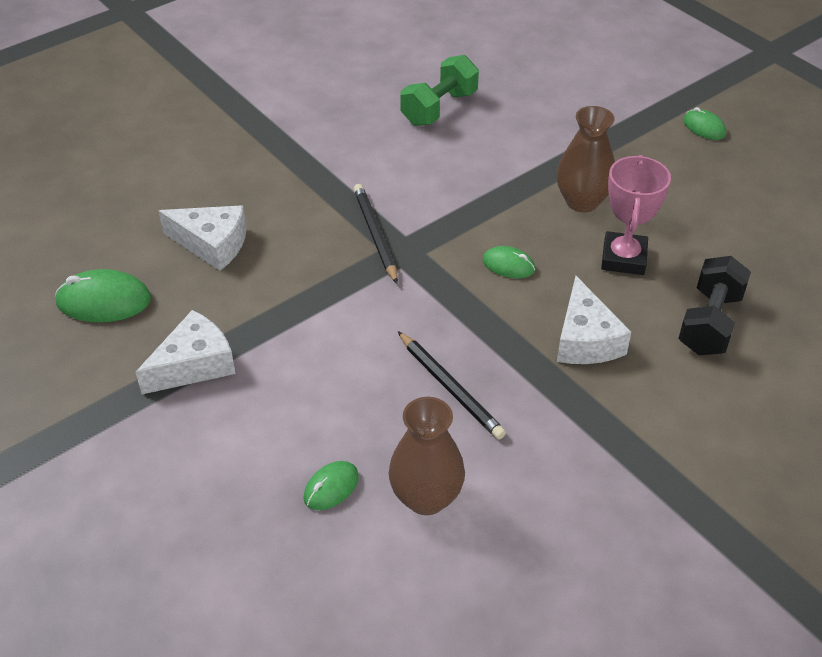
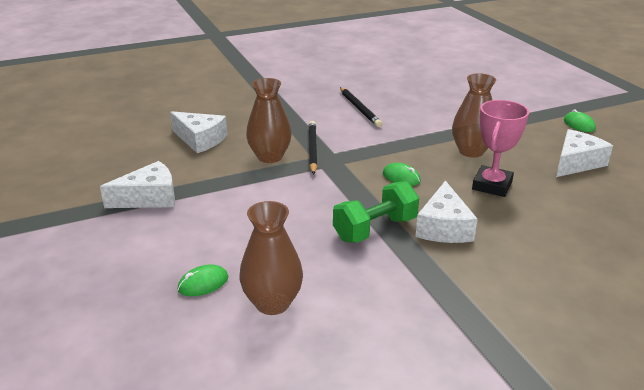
camera: 15 degrees right, 15 degrees down
green mouse [55,269,151,322] -> none
black pencil [398,331,506,440] -> black pencil moved to [340,87,382,127]
green dumbbell [400,55,479,126] -> green dumbbell moved to [333,181,419,243]
black dumbbell [678,256,751,355] -> none
none -> brown vase [246,78,292,163]
none -> white cheese [556,129,613,177]

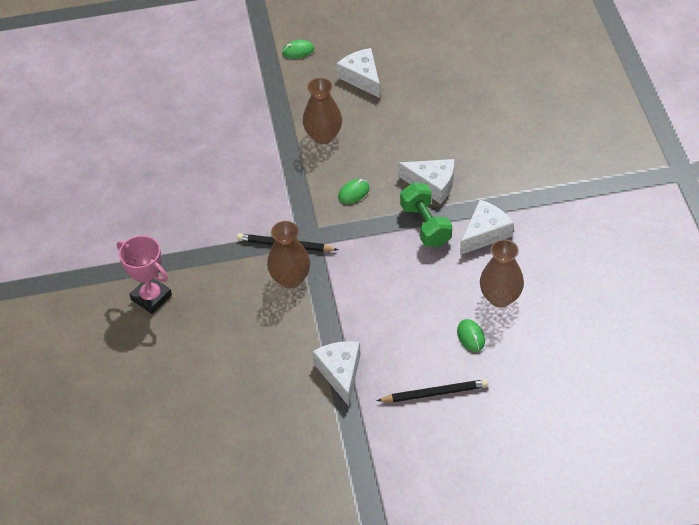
camera: 75 degrees left, 20 degrees up
white cheese [170,111,227,153] -> white cheese moved to [460,200,514,255]
black pencil [340,87,382,127] -> black pencil moved to [377,379,488,402]
pink trophy [472,100,529,197] -> pink trophy moved to [117,235,172,314]

